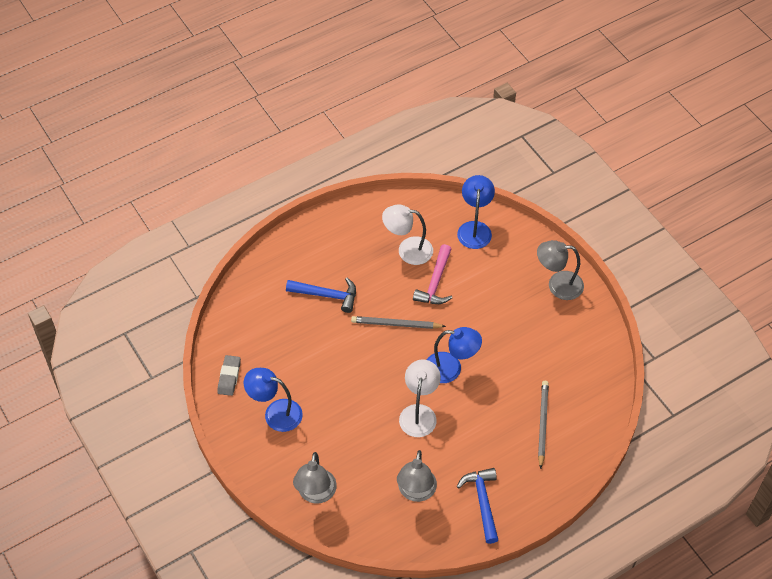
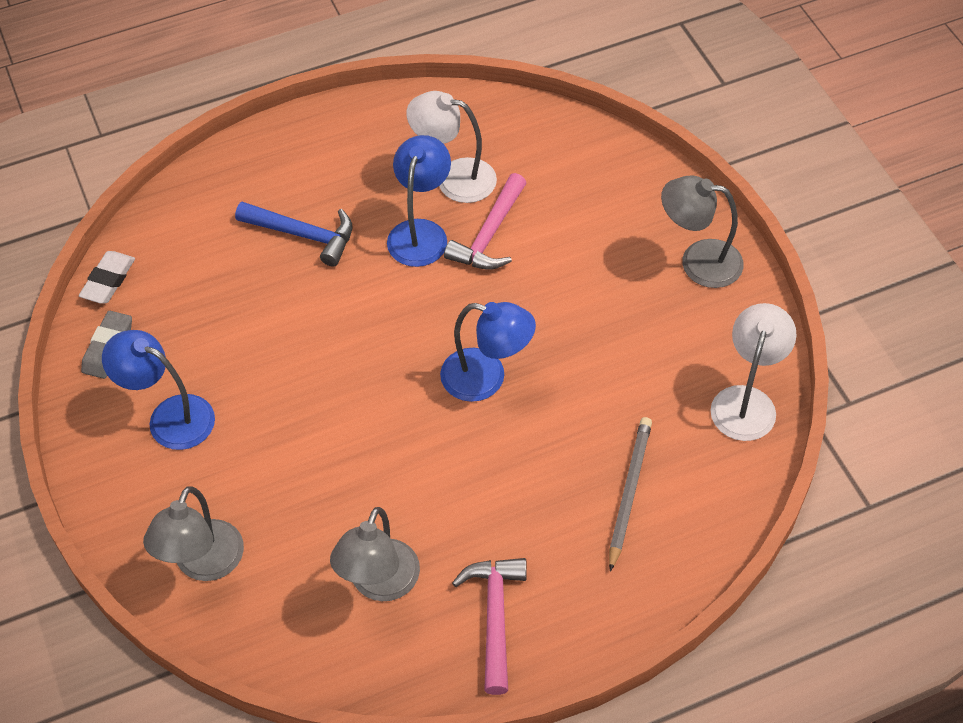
camera: 10 degrees right, 0 degrees up
grey pencil [351,316,446,329] -> none
white lamp [399,360,441,437] -> white lamp moved to [710,303,797,441]
blue lamp [457,175,495,249] -> blue lamp moved to [387,135,451,267]
blue hammer [457,468,498,544] -> pink hammer [452,558,527,695]
none -> white eraser [79,251,135,304]

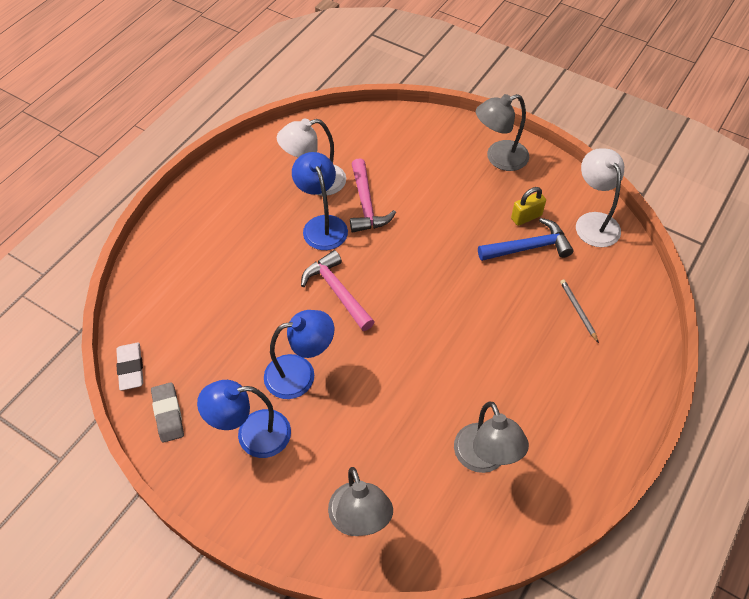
camera: 35 degrees left, 0 degrees up
blue hammer [235,202,352,267] -> blue hammer moved to [478,218,573,261]
blue lamp [440,302,536,402] -> blue lamp moved to [264,310,334,399]
pink hammer [452,558,527,695] -> pink hammer moved to [301,250,375,331]
grey pencil [609,417,652,572] -> grey pencil [560,279,599,343], size x0.62
none -> yellow padlock [511,187,546,226]

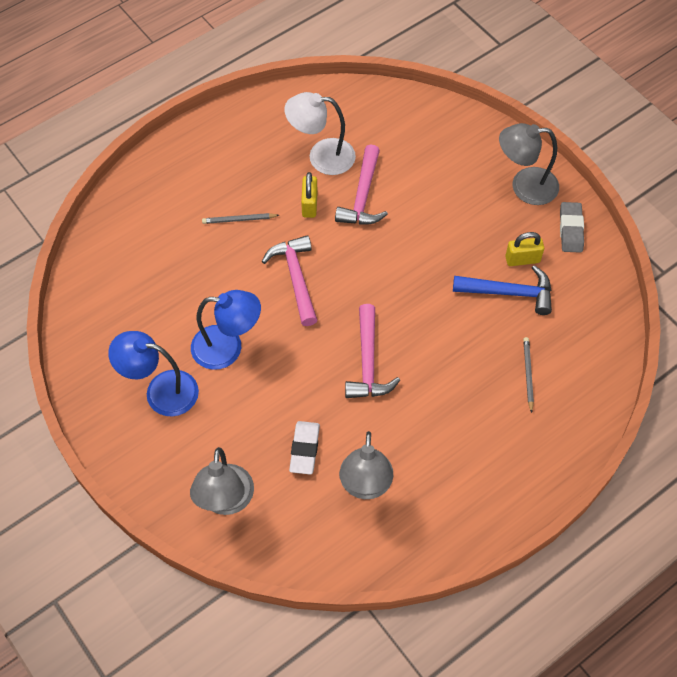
camera: 20 degrees right, 5 degrees up
white eraser [116,343,143,391] -> white eraser moved to [289,421,320,474]
grey eraser [151,382,184,443] -> grey eraser moved to [560,202,584,253]
blue lamp [292,152,348,250] -> yellow padlock [301,172,318,218]
white lamp [576,148,624,247] -> none
none -> grey pencil [202,213,279,224]
none -> pink hammer [345,304,400,398]

